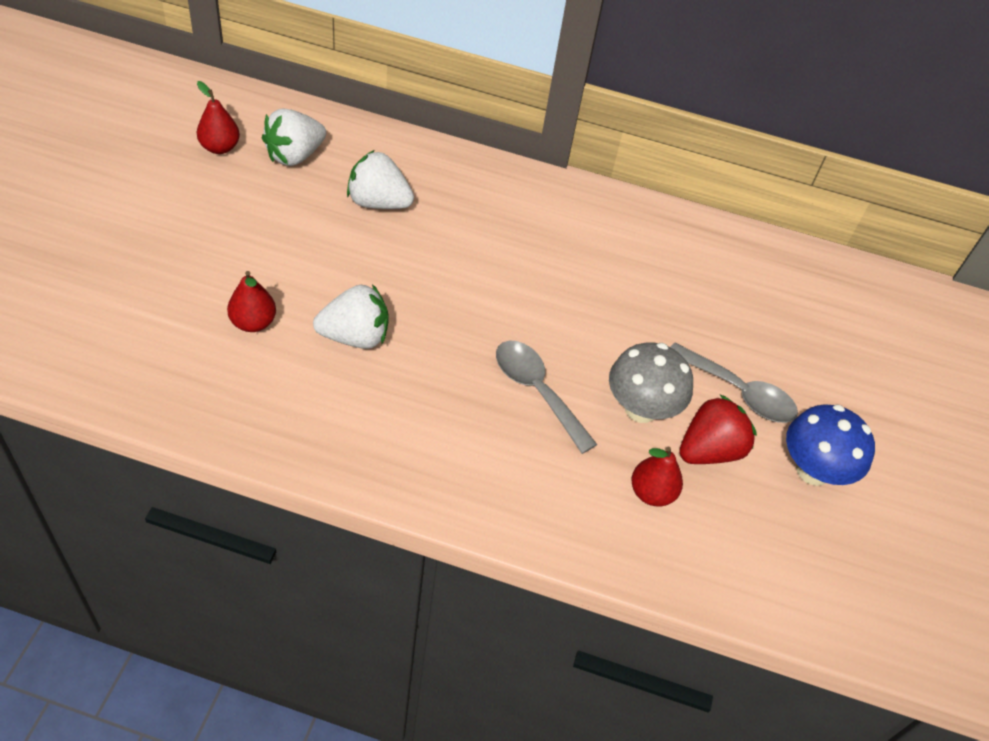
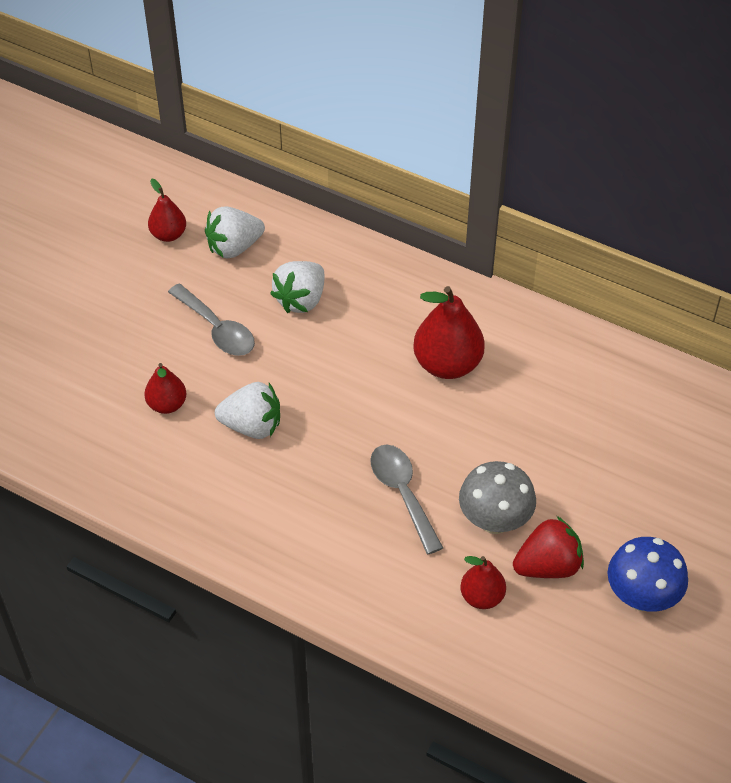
camera: 20 degrees right, 0 degrees up
white strawberry [347,150,414,209] -> white strawberry turned 90 degrees counterclockwise [270,261,324,313]
grey spoon [671,343,798,423] -> grey spoon moved to [168,284,255,356]
none -> red pear [413,286,485,379]

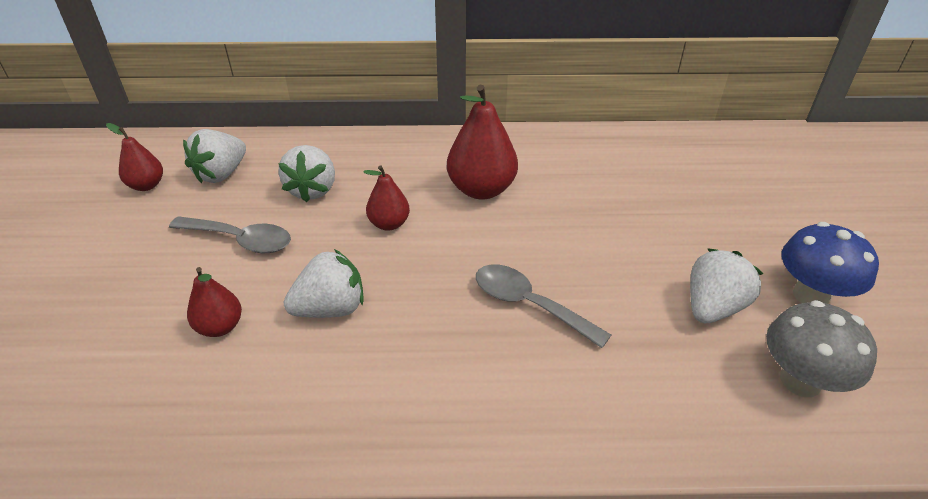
camera: 30 degrees left, 10 degrees down
grey mushroom [459,461,536,534] -> grey mushroom moved to [766,300,877,397]
red pear [460,556,506,609] -> red pear moved to [363,165,410,231]
red strawberry [513,516,584,578] -> white strawberry [690,248,763,323]

